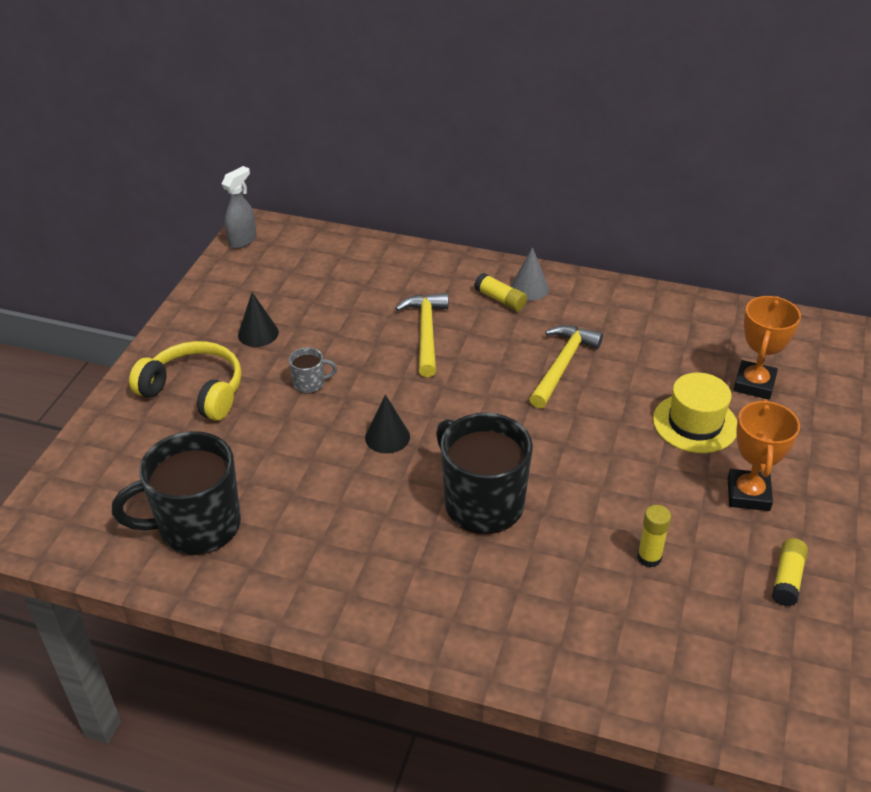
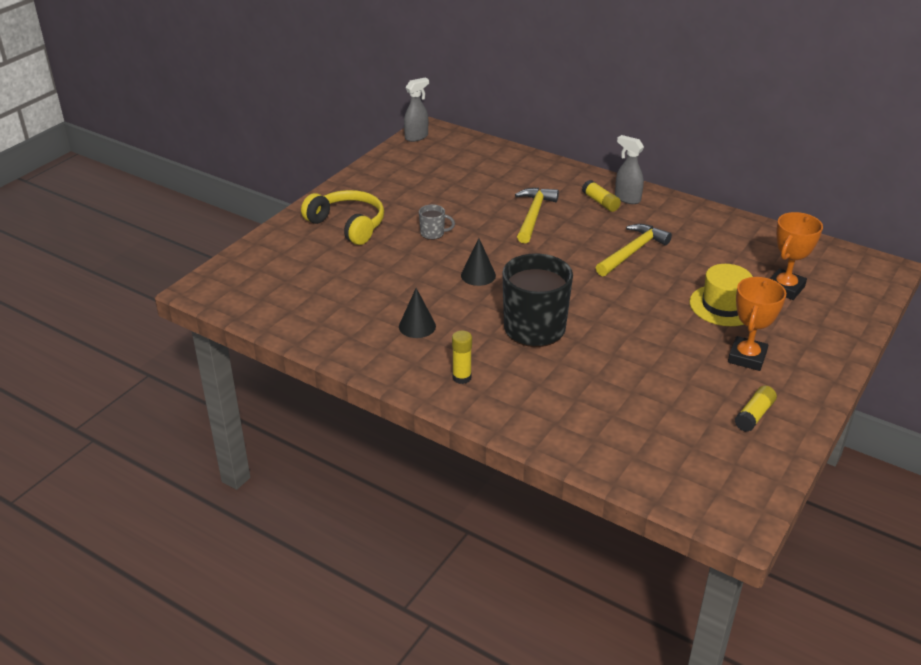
camera: 15 degrees right, 5 degrees down
black mug [112,431,241,555] -> none
black cone [238,292,279,347] -> black cone moved to [399,288,436,338]
grey cone [511,247,549,301] -> grey spray bottle [615,135,644,204]
yellow glue stick [637,505,671,568] -> yellow glue stick moved to [452,330,472,384]

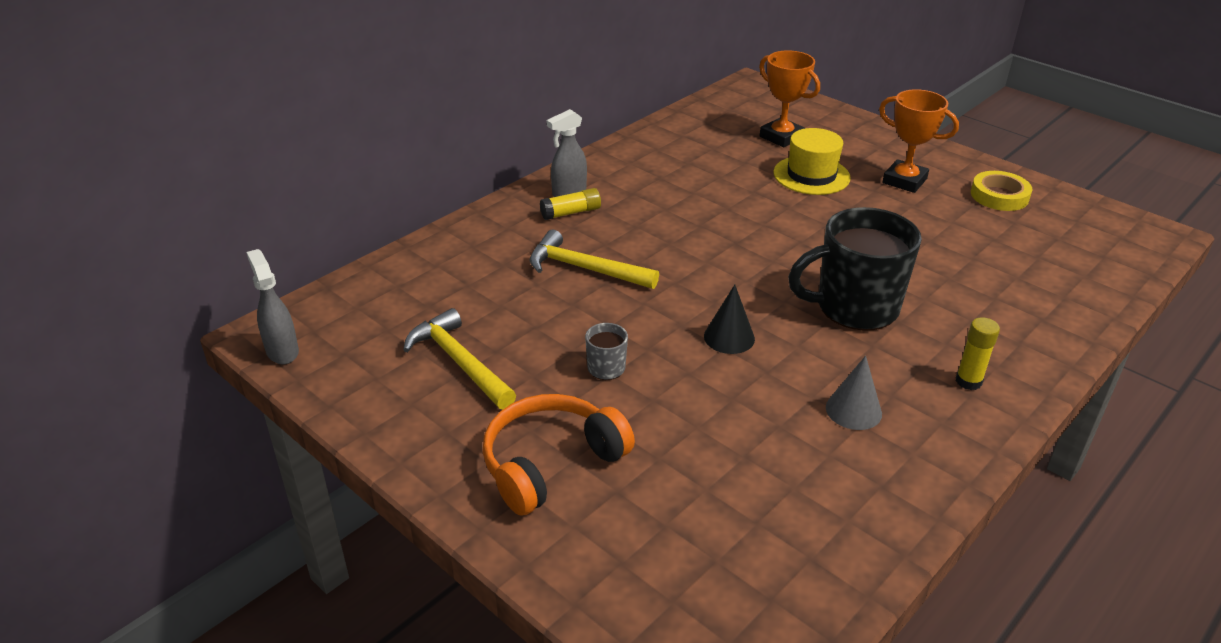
camera: 80 degrees left, 0 degrees up
yellow headphones [301,190,384,245] -> orange headphones [482,394,635,516]
black cone [399,288,436,338] -> grey cone [826,356,882,430]
yellow hammer [596,224,672,276] -> yellow hammer moved to [403,308,516,409]
yellow glue stick [734,386,777,432] -> yellow tape [971,171,1032,211]

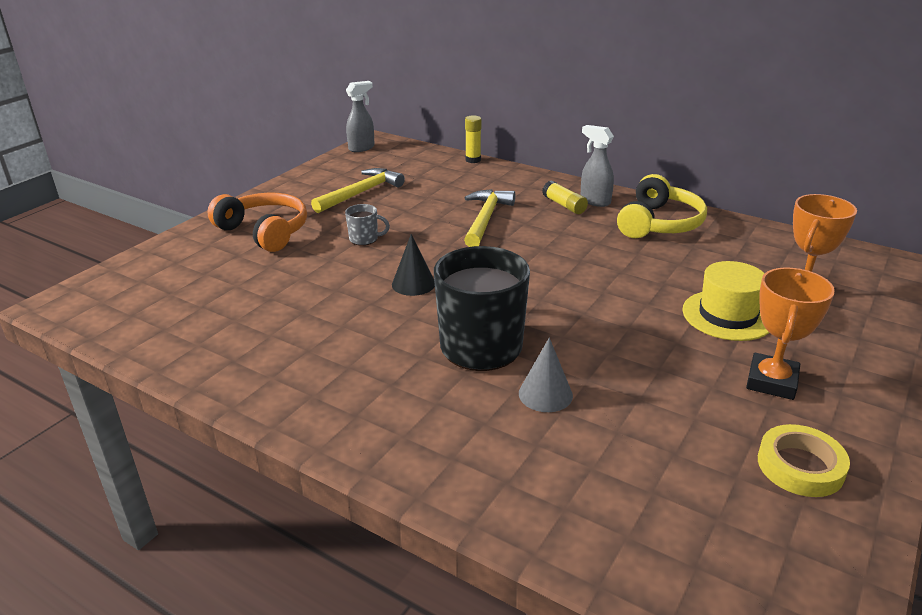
camera: 80 degrees right, 5 degrees down
grey cone [826,356,882,430] -> grey cone moved to [519,338,573,412]
yellow glue stick [956,317,1000,390] -> yellow glue stick moved to [465,115,482,163]
none -> yellow headphones [617,174,707,238]

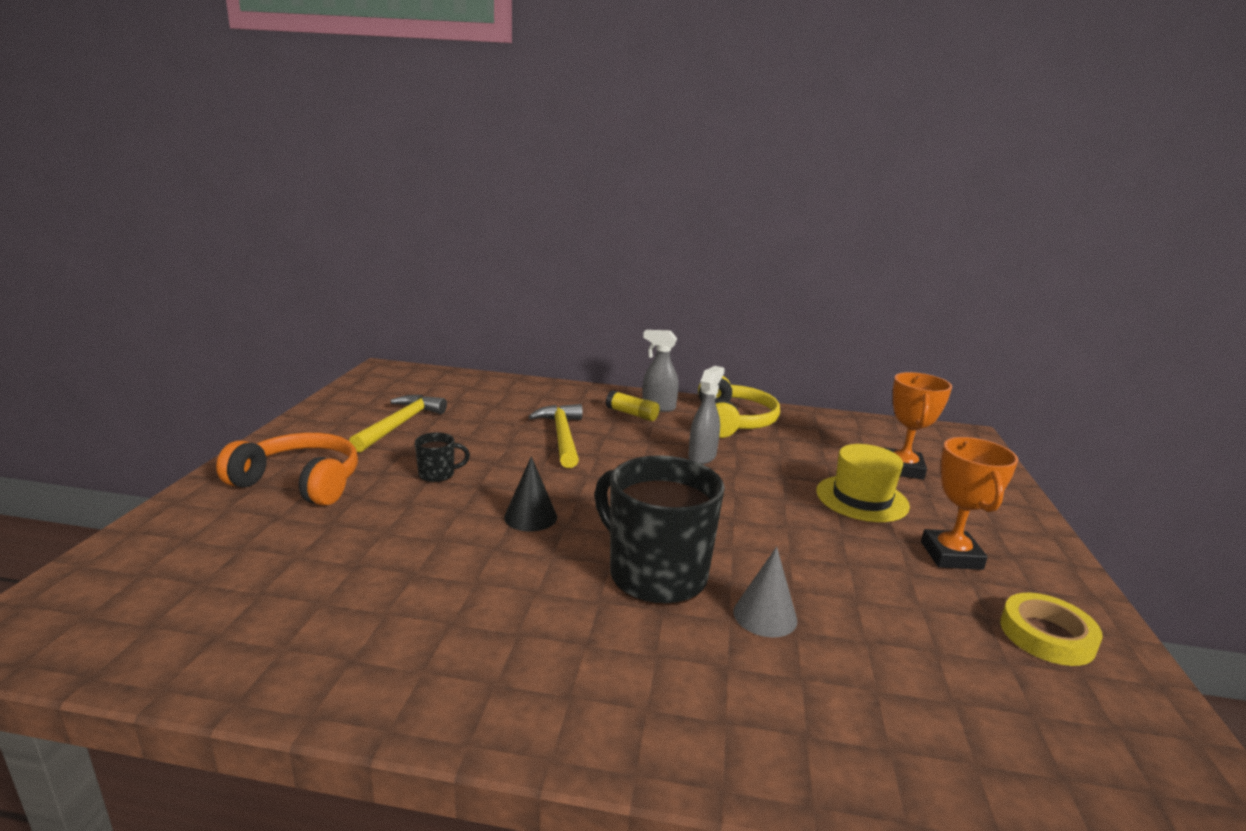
camera: 25 degrees left, 10 degrees down
grey mug [345,204,390,245] -> black mug [415,432,470,483]
grey spray bottle [346,81,375,152] -> grey spray bottle moved to [688,366,725,464]
yellow glue stick [465,115,482,163] -> none

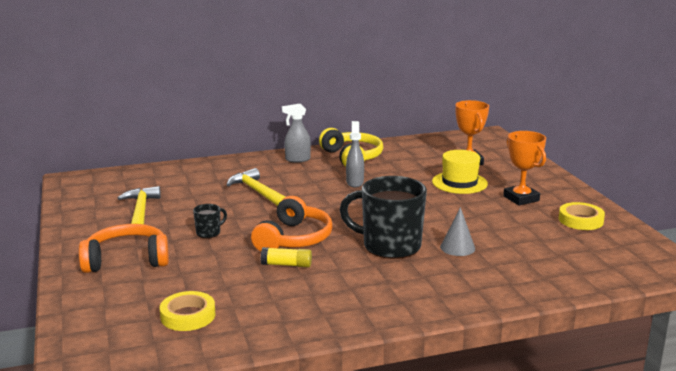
camera: 25 degrees left, 0 degrees up
black cone [504,456,557,531] -> orange headphones [251,196,333,251]
yellow glue stick [606,390,660,421] -> yellow glue stick moved to [261,247,312,267]
none -> yellow tape [160,291,215,331]

